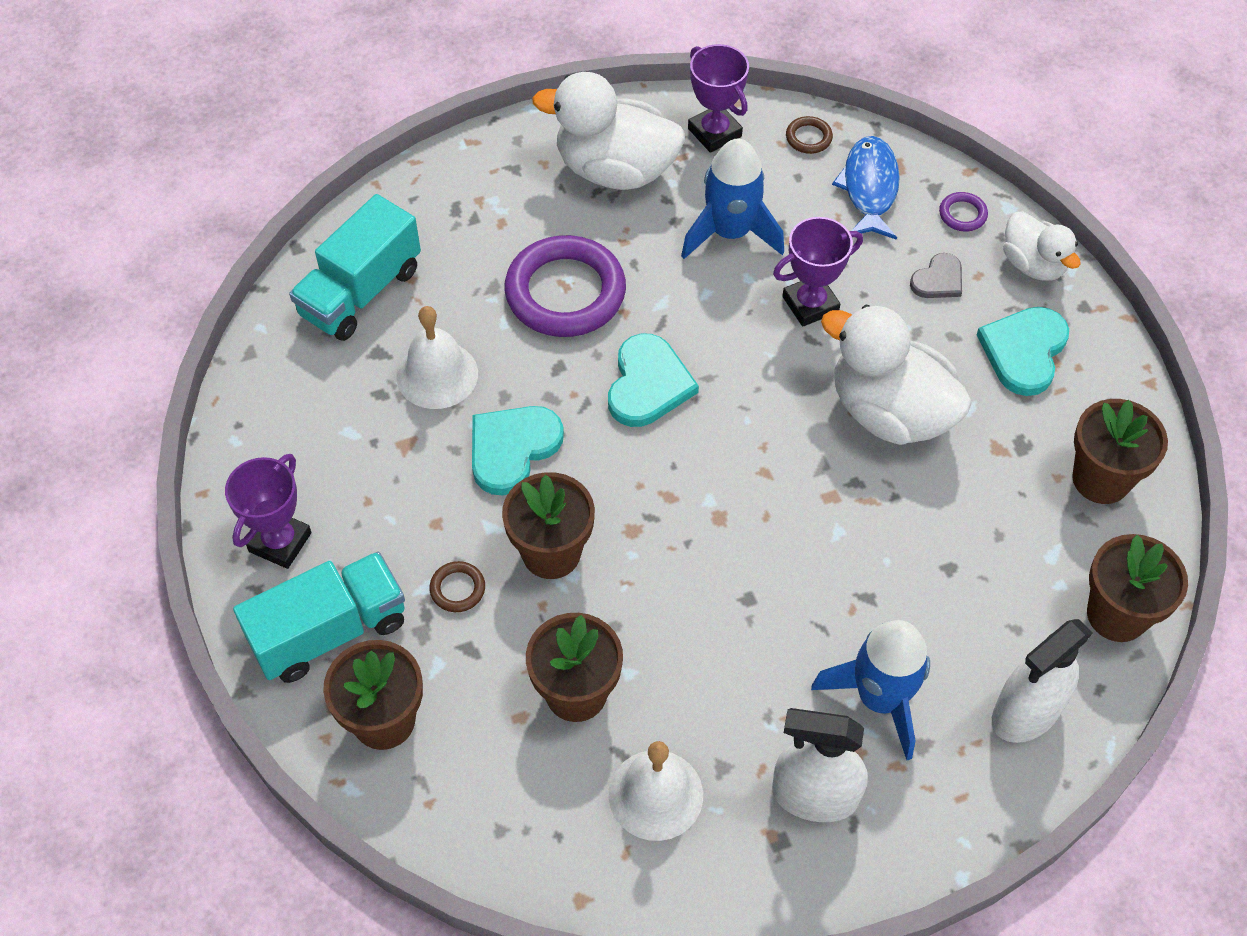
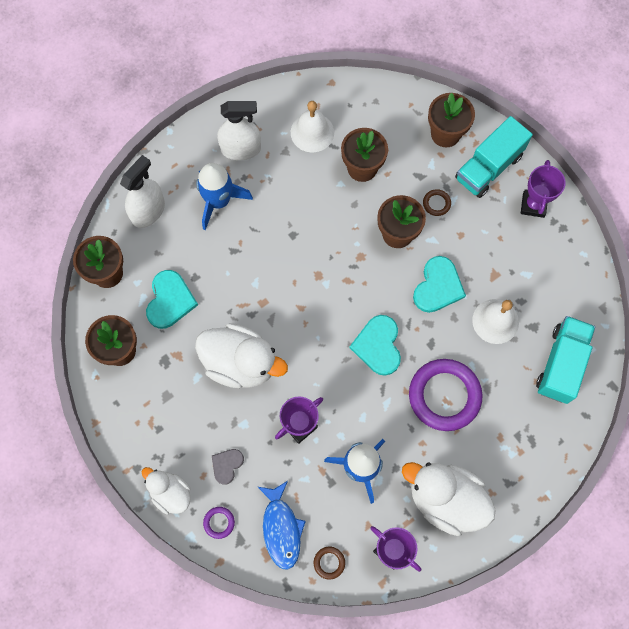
camera: 165 degrees right, 15 degrees up
white duck [532,72,685,190] -> white duck turned 150 degrees counterclockwise [402,462,496,536]
turquoise heart [977,307,1069,396] -> turquoise heart moved to [146,270,198,329]

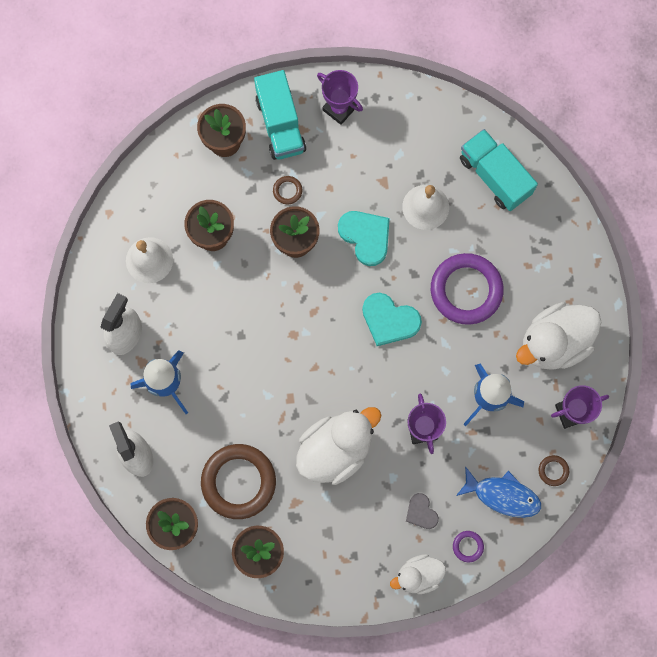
camera: 60 degrees left, 5 degrees up
turquoise heart [146,270,198,329] -> brown ring [201,444,276,519]

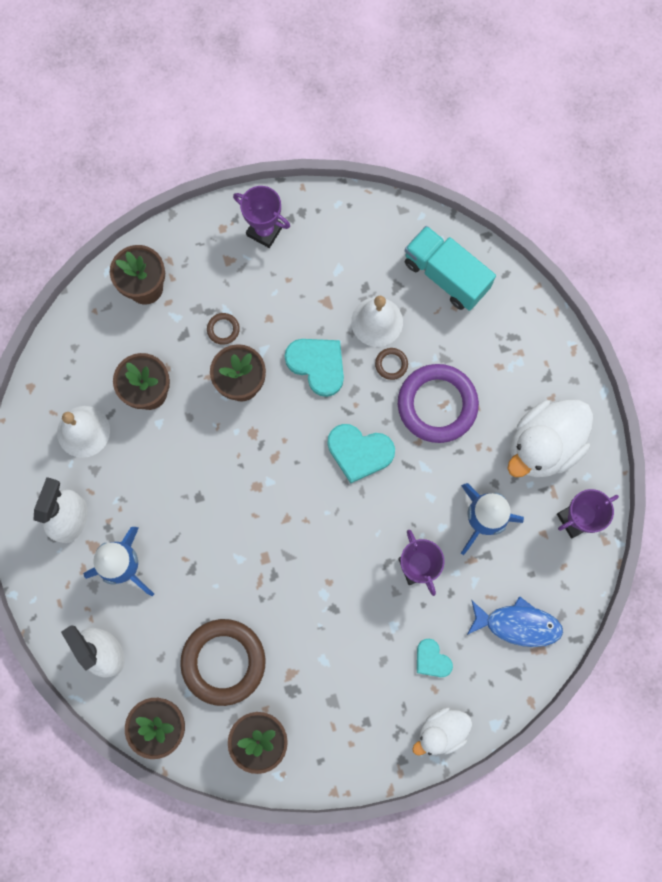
camera: 10 degrees left, 0 degrees up
turquoise truck [254,70,306,160] -> none
white duck [296,407,381,485] -> none
grey heart [406,493,439,529] -> turquoise heart [417,639,453,677]
purple ring [453,531,484,562] -> none
brown ring [539,455,569,486] -> brown ring moved to [375,348,408,380]

